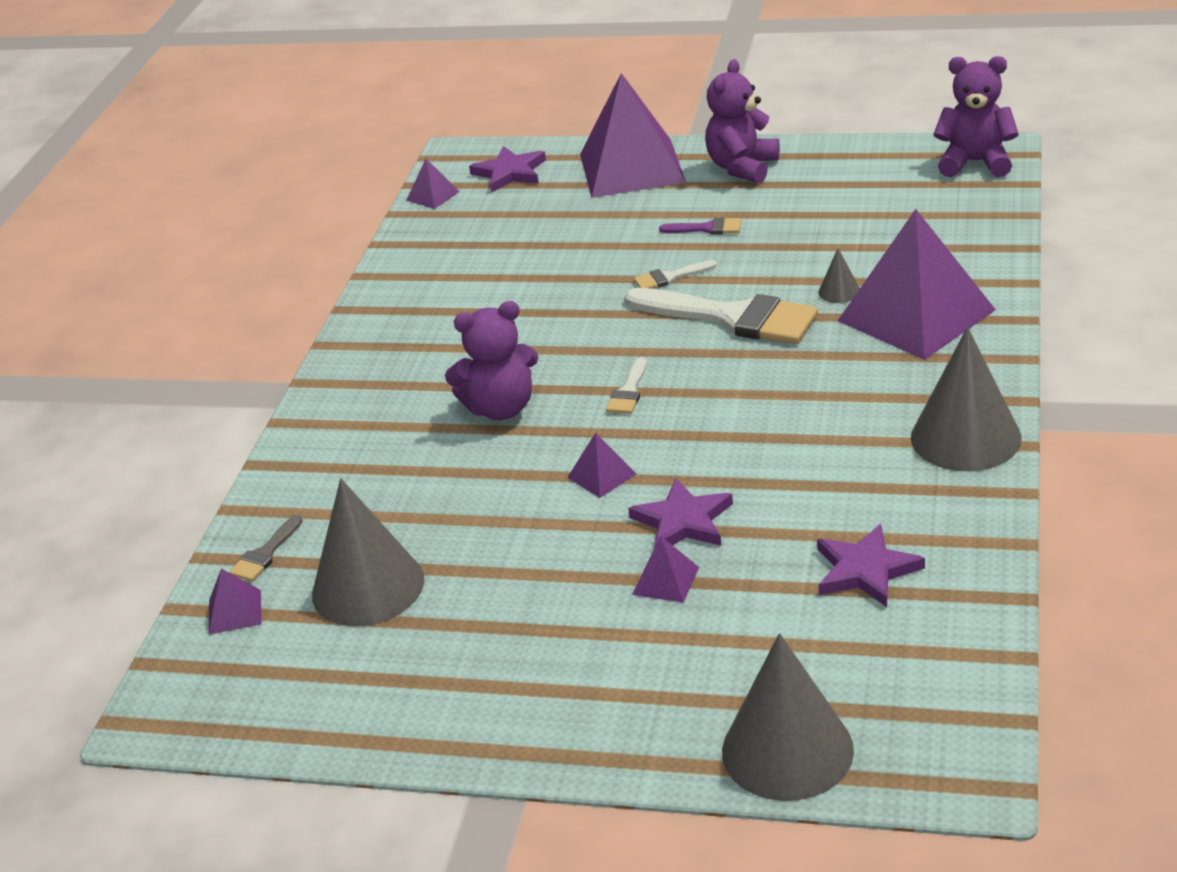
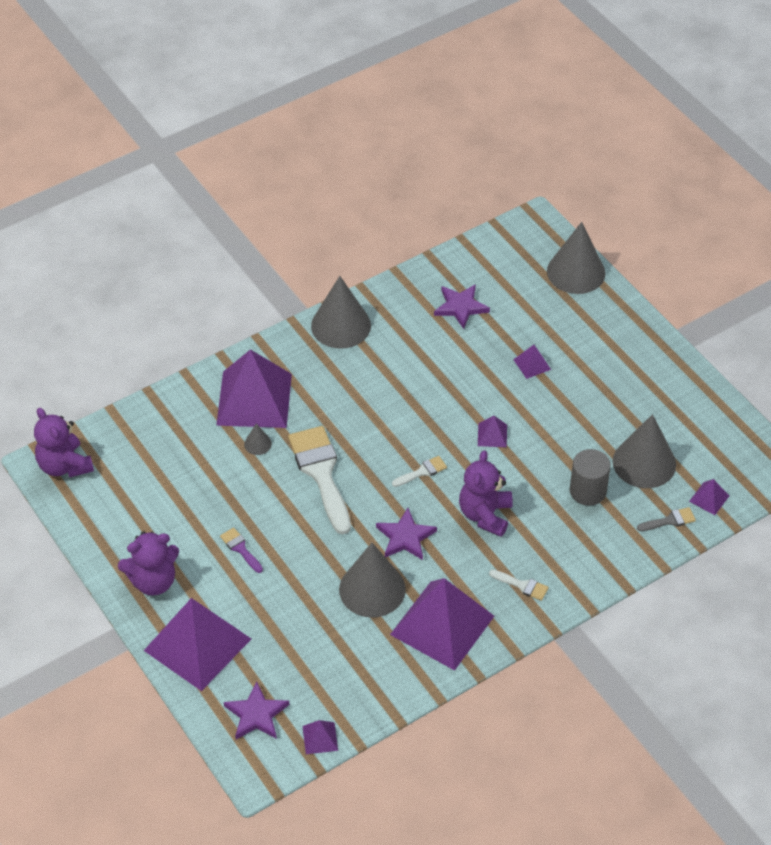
camera: 140 degrees left, 15 degrees up
purple teddy bear [445,301,539,420] -> purple teddy bear turned 105 degrees counterclockwise [459,450,513,537]
purple star [628,478,733,546] -> purple star moved to [376,508,437,560]
white brush [634,260,717,289] -> white brush moved to [489,569,549,601]
none -> grey cone [339,543,406,618]
none -> purple pyramid [390,578,494,671]
none -> grey cylinder [570,449,611,506]

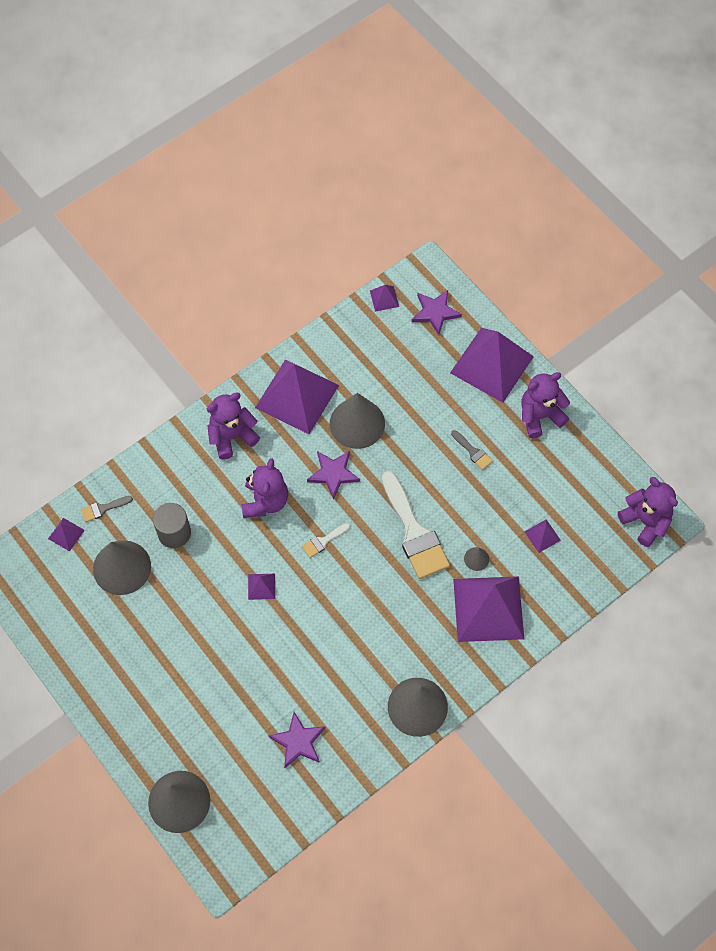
camera: 175 degrees right, 15 degrees up
purple brush [220,527,263,573] -> grey brush [451,430,493,470]
white brush [489,569,549,601] -> purple teddy bear [207,392,260,460]
purple pyramid [513,345,551,379] -> purple pyramid moved to [524,520,561,553]

